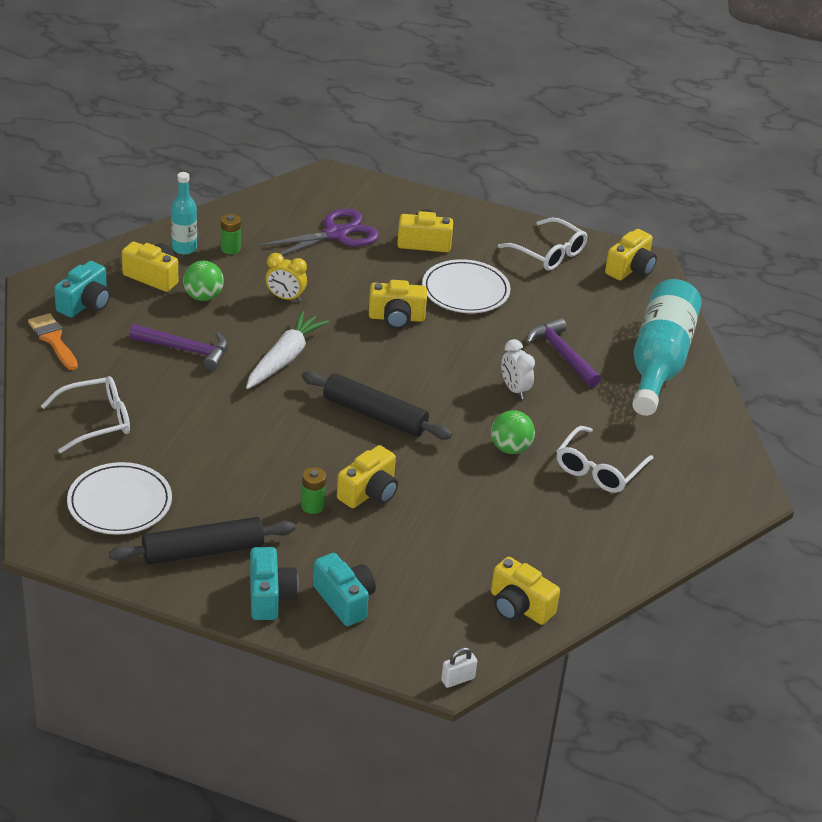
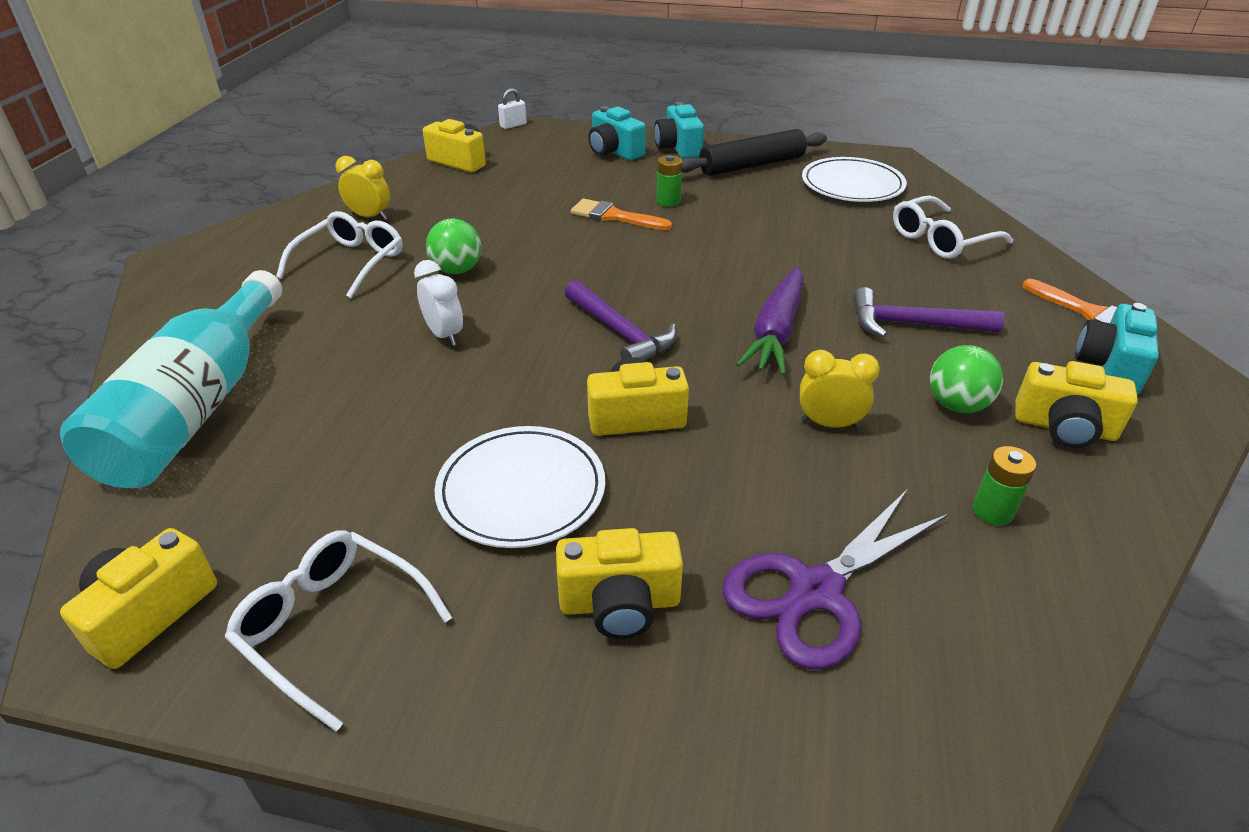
camera: 175 degrees right, 0 degrees up
turquoise bottle [171,172,197,255] -> none
white carrot [246,311,329,389] -> purple carrot [736,267,803,375]
black rolling pin [301,371,452,439] -> none
yellow camera [337,445,398,508] -> orange brush [571,199,672,230]
purple hammer [526,317,601,388] -> purple hammer moved to [565,280,677,361]
none -> yellow clock [335,156,390,220]

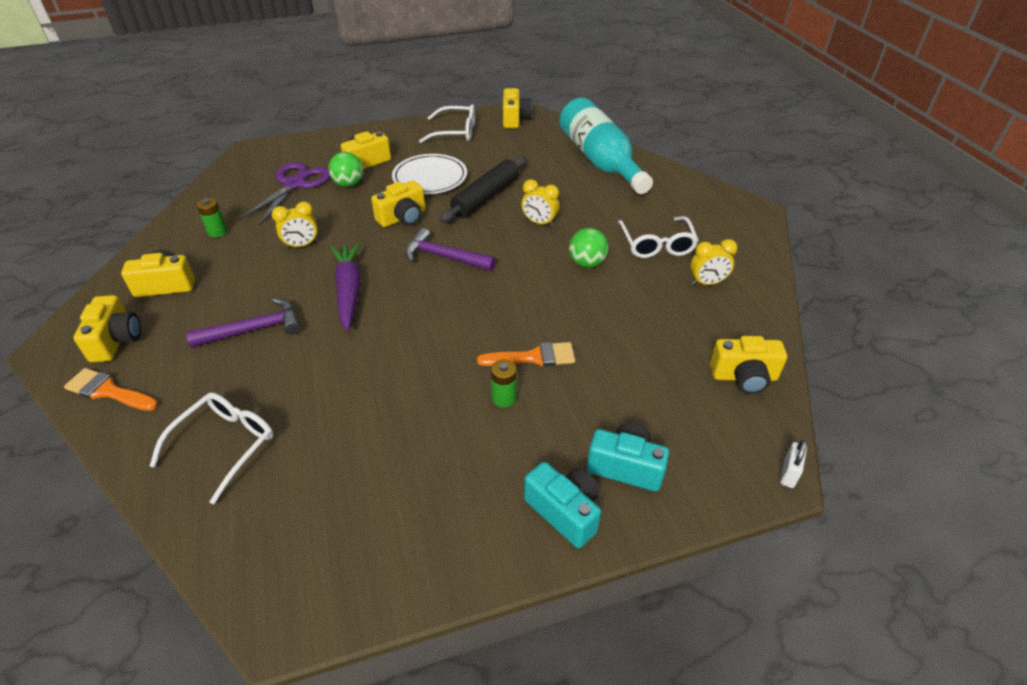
camera: 150 degrees right, 5 degrees up
white clock [414,260,463,346] -> yellow clock [521,179,559,227]
black rolling pin [682,129,827,176] -> black rolling pin moved to [440,156,526,223]
white plate [802,157,907,202] -> none
green ball [930,345,1003,413] -> green ball moved to [328,152,364,187]
turquoise camera [1075,303,1159,395] -> yellow camera [73,295,141,362]

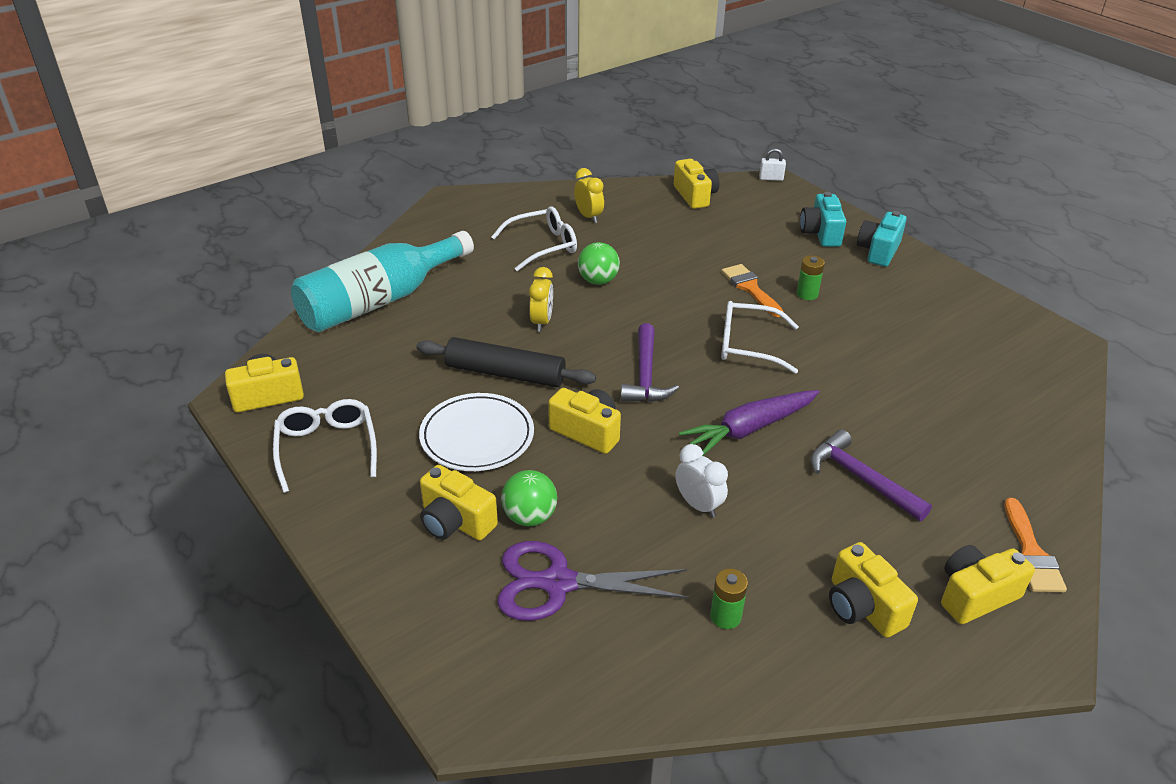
camera: 110 degrees left, 5 degrees down
white glasses [150,392,274,504] -> white glasses moved to [721,301,799,374]
yellow clock [272,202,318,249] -> white clock [675,444,728,518]

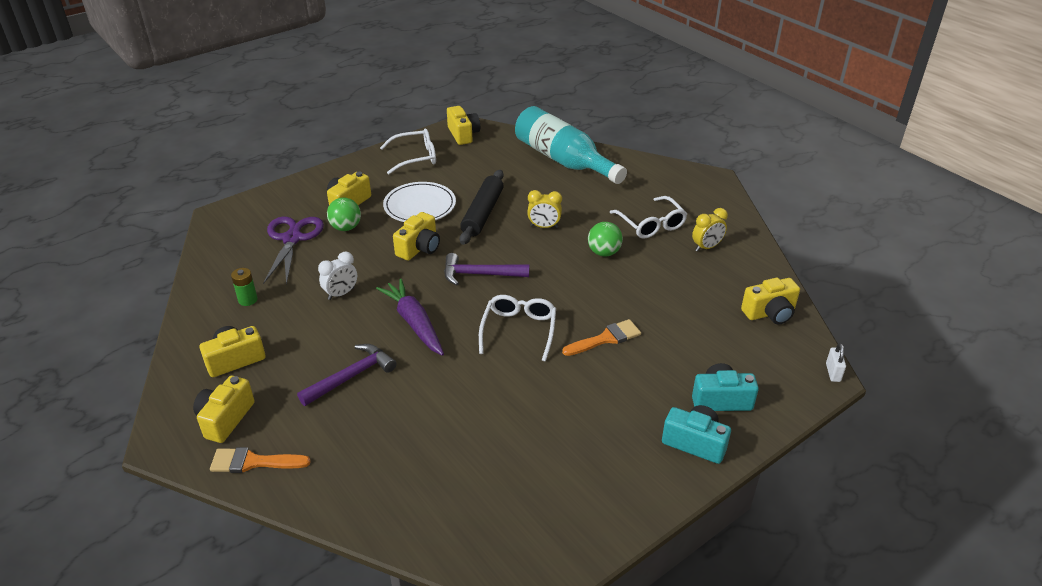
camera: 90 degrees right, 0 degrees up
green battery [797,255,825,300] -> none
yellow camera [941,545,1035,624] -> yellow camera turned 135 degrees counterclockwise [193,376,255,443]

